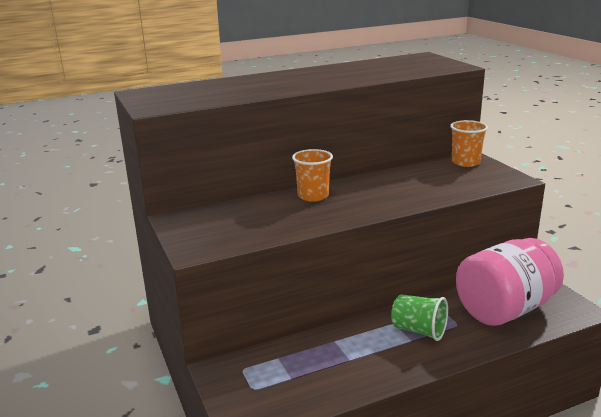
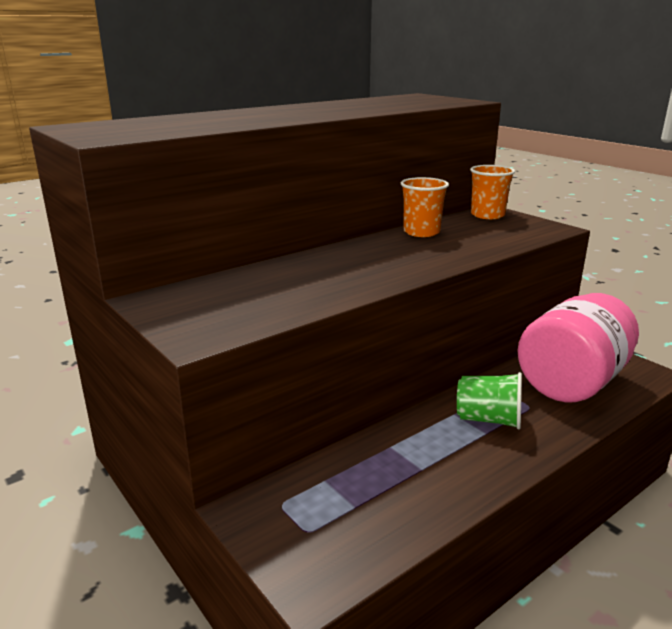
camera: 15 degrees left, 0 degrees up
orange cup [292,149,333,202] -> orange cup moved to [401,177,449,237]

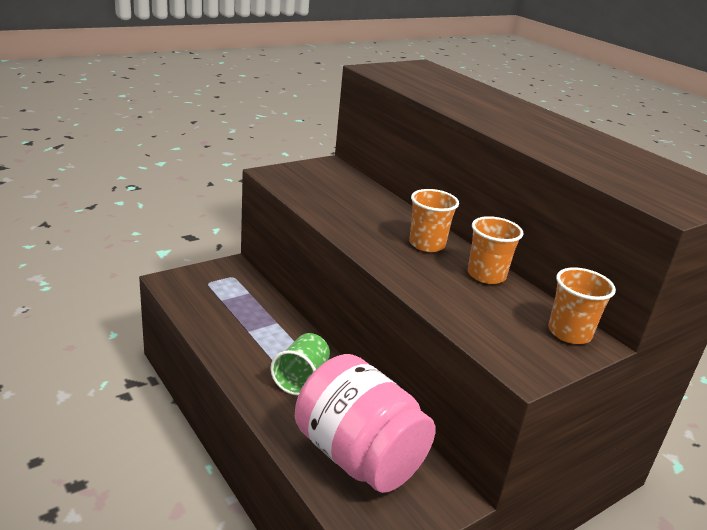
camera: 90 degrees right, 5 degrees up
none -> orange cup [409,189,459,252]

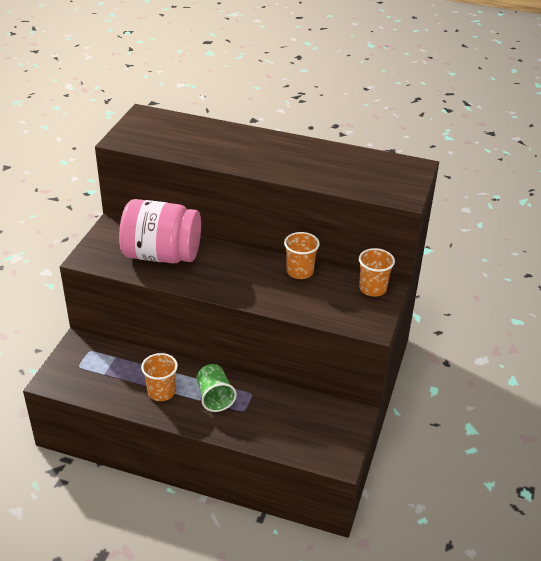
camera: 35 degrees left, 10 degrees up
pink jar [295,354,435,493] -> pink jar moved to [119,199,201,263]
orange cup [409,189,459,252] -> orange cup moved to [141,353,178,401]

